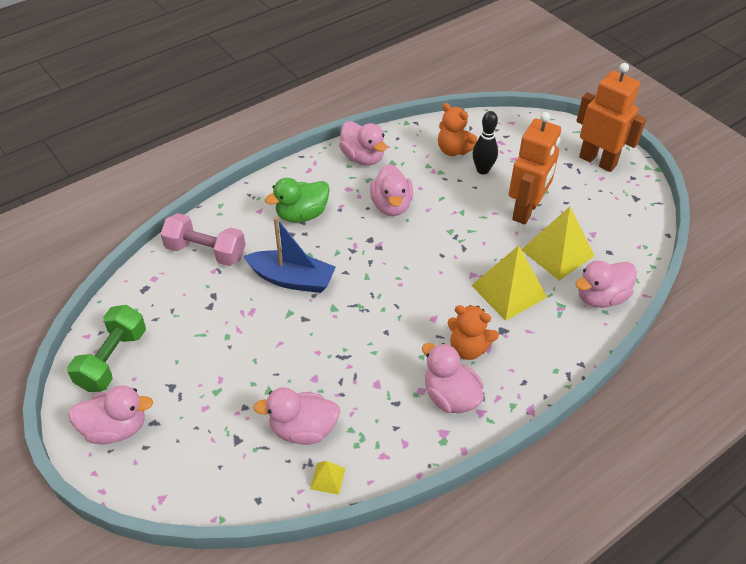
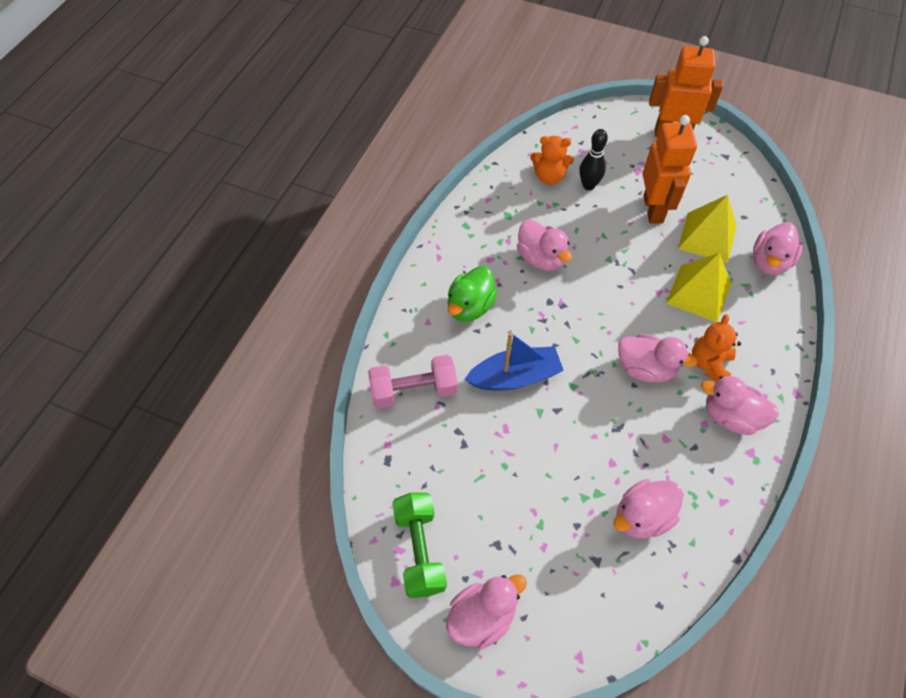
camera: 30 degrees left, 10 degrees up
yellow pyramid [310,461,346,495] -> none
pink duck [339,121,387,166] -> pink duck moved to [618,334,698,383]
orange teddy bear [448,305,499,360] -> orange teddy bear turned 120 degrees clockwise [692,314,741,381]

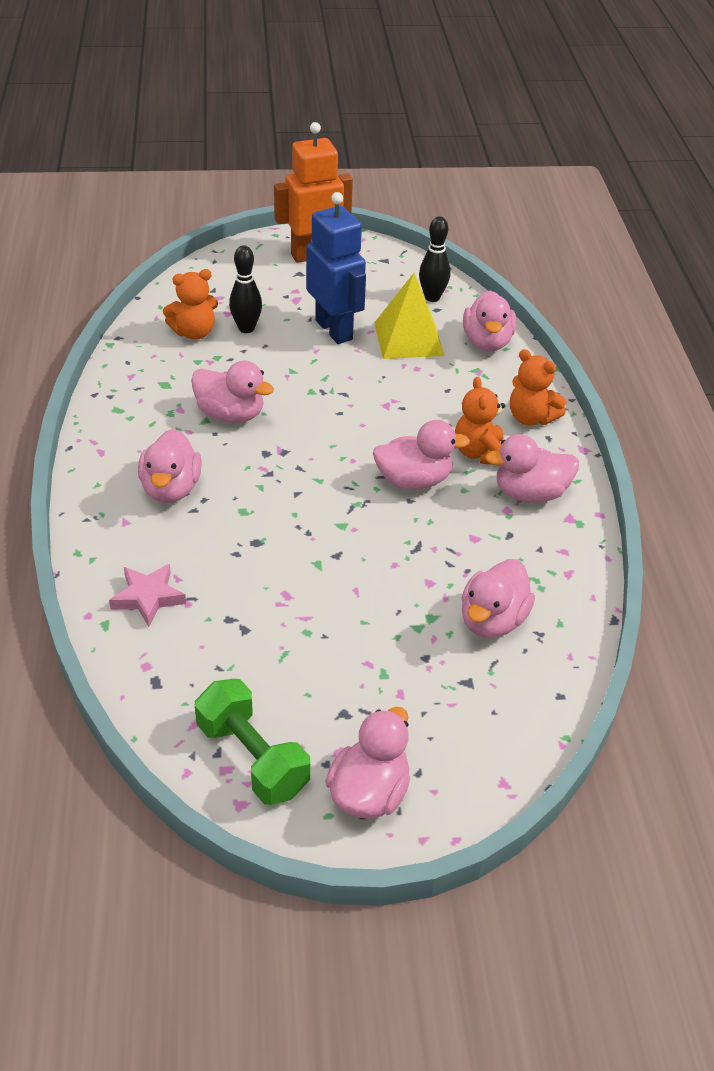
camera: 30 degrees left, 15 degrees down
pink dumbbell [368,355,458,409] -> pink star [109,564,186,627]
green duck [448,266,498,322] -> pink duck [138,429,202,503]
blue boat [465,332,564,391] -> none
orange robot [642,115,697,224] -> blue robot [306,192,366,344]
yellow pyramid [666,253,731,322] -> none
none -> black bowling pin [419,216,450,302]
none -> orange teddy bear [510,349,566,426]

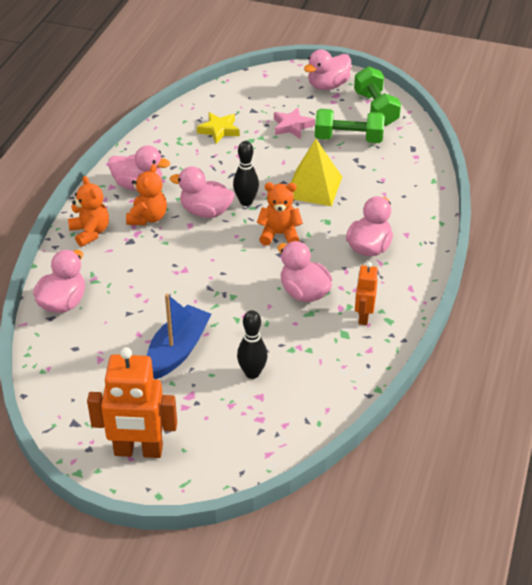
camera: 155 degrees left, 0 degrees up
pink star [109,564,186,627] -> pink star moved to [274,107,315,139]
orange teddy bear [163,269,218,340] -> orange teddy bear moved to [257,182,303,246]
blue robot [306,192,366,344] -> blue boat [147,294,212,379]
yellow pyramid [374,273,444,359] -> yellow pyramid moved to [291,139,342,206]
black bowling pin [419,216,450,302] -> black bowling pin moved to [233,141,259,206]
pink duck [461,559,535,638] -> yellow star [197,112,240,144]
none -> green dumbbell [315,109,385,143]
none -> orange robot [355,262,378,325]

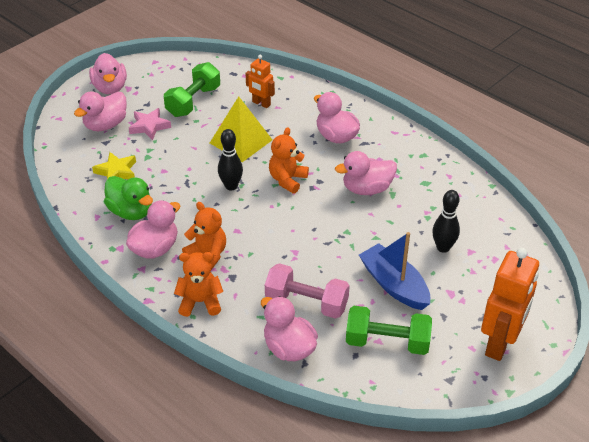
camera: 65 degrees left, 0 degrees up
pink duck [170,166,234,218] -> pink duck moved to [74,91,127,131]
green dumbbell [354,66,401,126] -> green dumbbell moved to [346,306,432,355]
orange robot [355,262,378,325] -> orange robot moved to [245,55,275,108]
none -> green duck [104,176,153,220]
none -> pink dumbbell [265,263,350,319]

